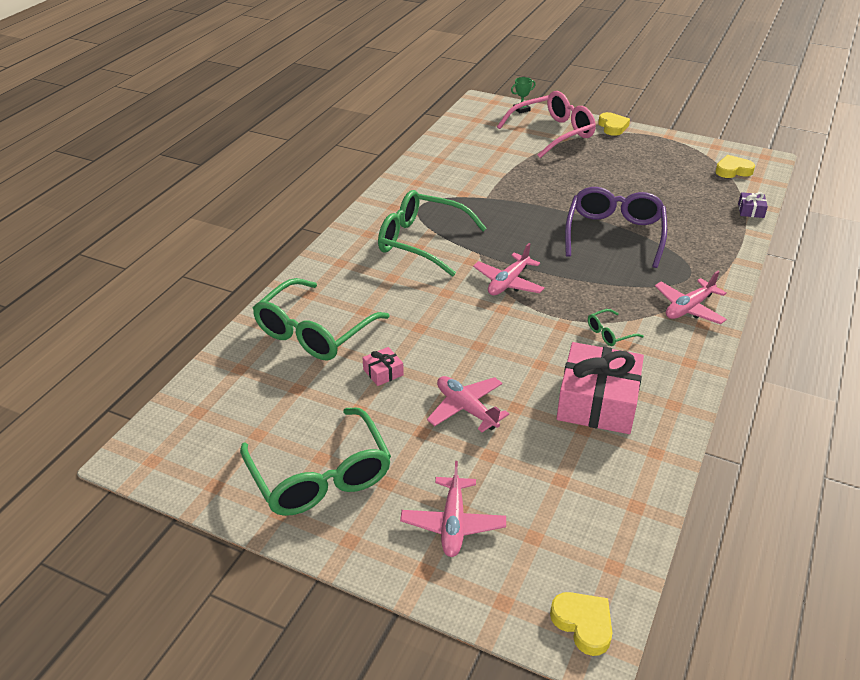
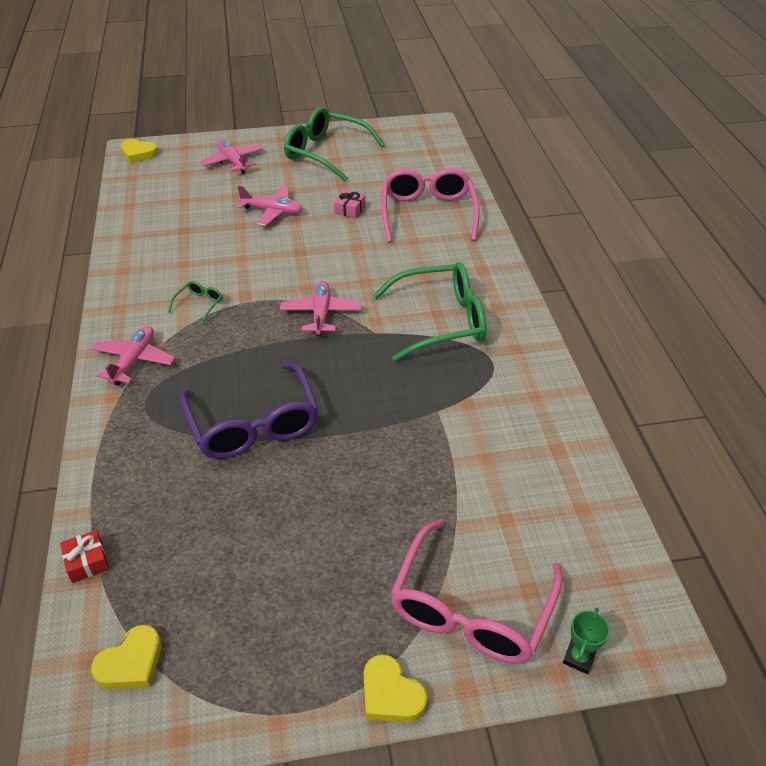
camera: 145 degrees right, 5 degrees up
green glasses [253,278,390,360] -> pink glasses [381,168,480,243]
pink gift [556,342,644,434] -> none
purple gift [738,192,768,218] -> red gift [60,530,109,583]

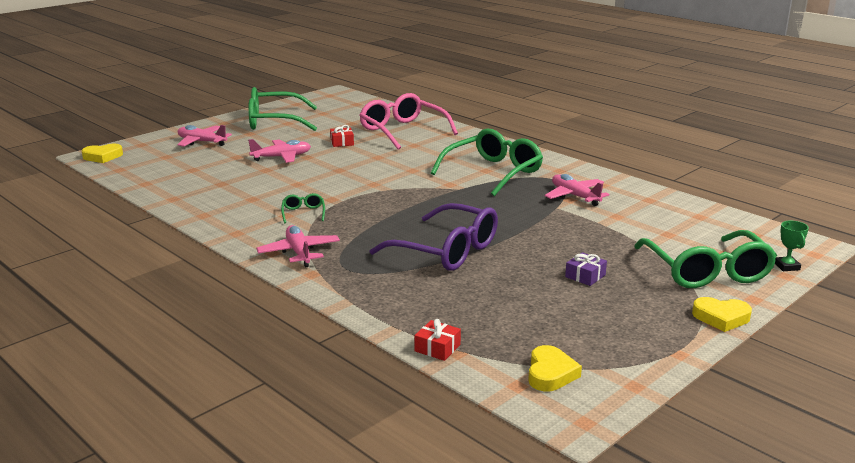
camera: 35 degrees left, 20 degrees down
pink plane [280,281,362,336] -> pink plane moved to [545,174,610,206]
pink gift [334,190,365,219] -> red gift [330,125,354,147]
pink glasses [390,519,563,664] -> green glasses [634,230,777,288]
none -> purple gift [565,252,607,286]

